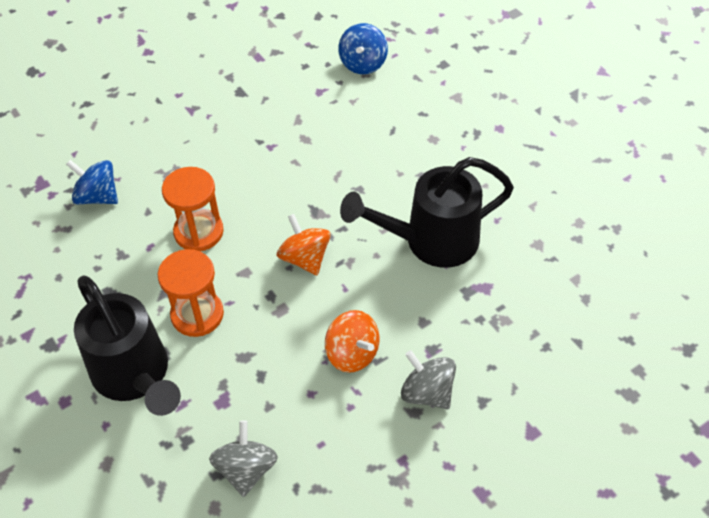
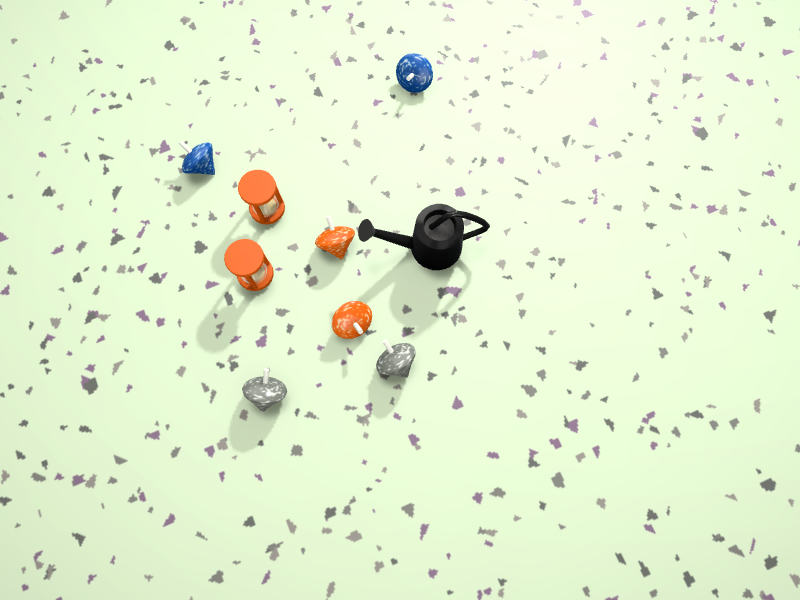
camera: 10 degrees right, 20 degrees up
black watering can [74,276,181,416] -> none

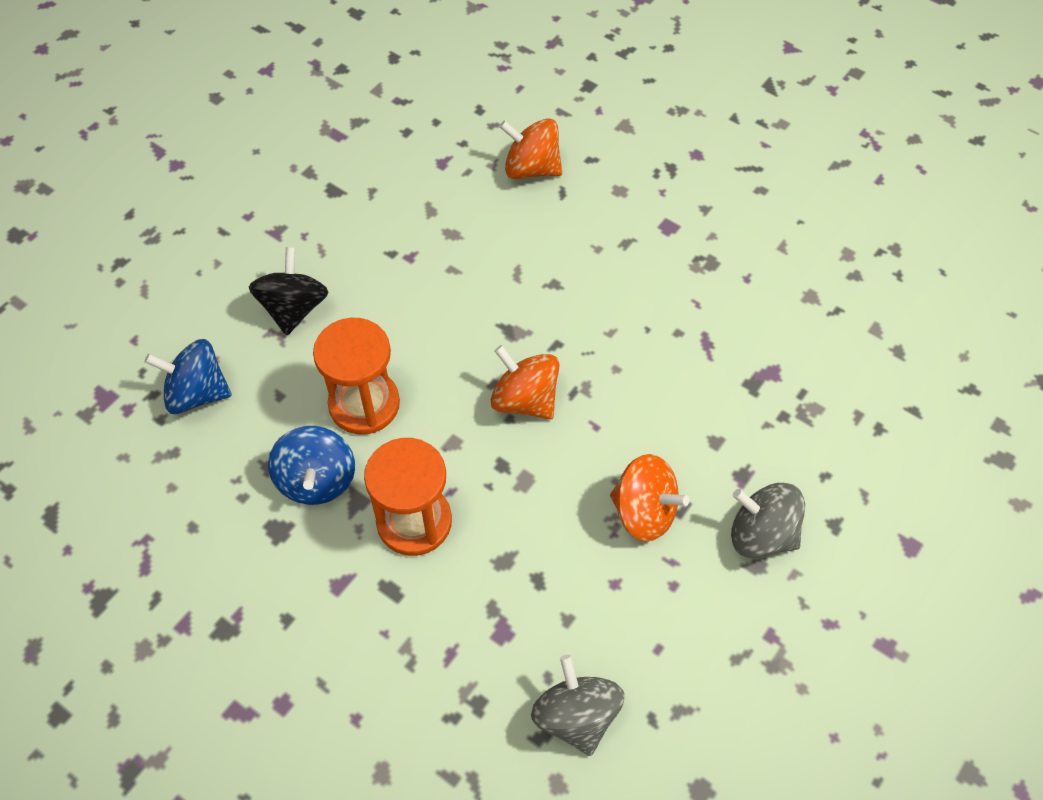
camera: 30 degrees left, 15 degrees down
black watering can [358,204,490,270] -> none
blue spinning top [396,53,433,93] -> blue spinning top moved to [268,426,355,505]
none -> black spinning top [249,247,328,335]
none -> orange spinning top [499,119,562,179]

